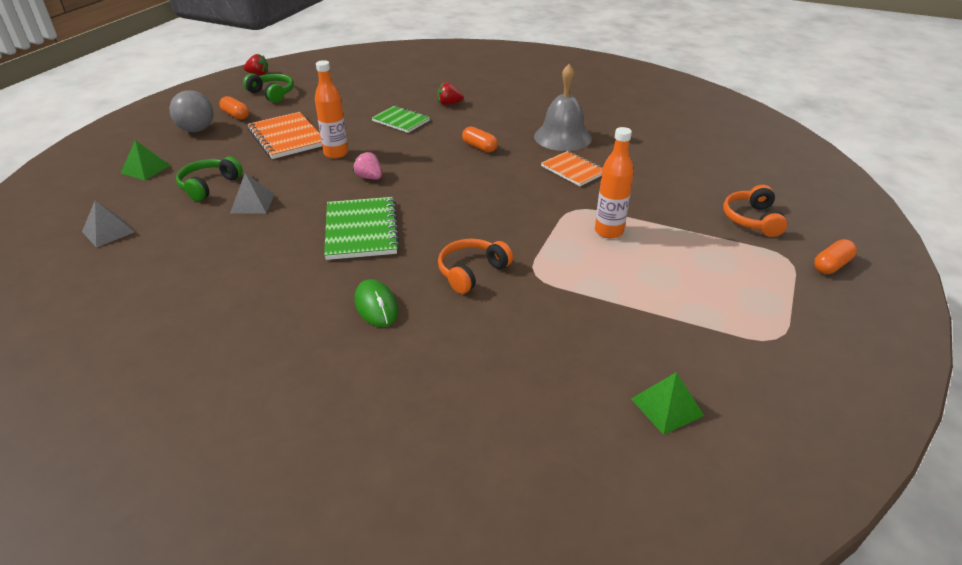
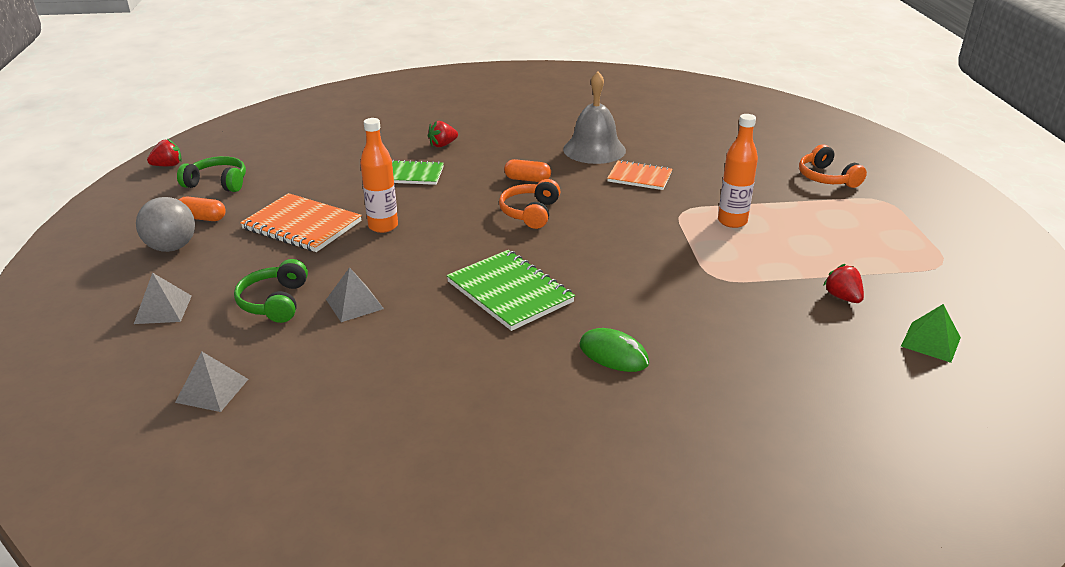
camera: 30 degrees left, 5 degrees down
green pyramid [121,140,170,180] -> grey pyramid [134,272,192,324]
pink strawberry [353,151,382,179] -> none
orange headphones [438,239,513,294] -> orange headphones moved to [499,179,560,229]
orange capsule [814,239,857,274] -> none
none -> red strawberry [823,264,864,303]

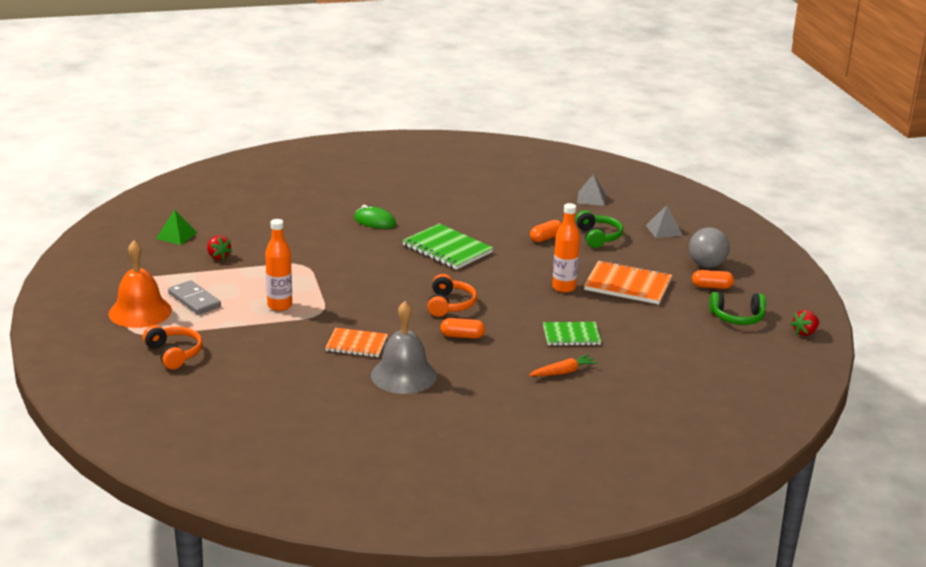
camera: 170 degrees right, 5 degrees down
grey pyramid [326,267,384,322] -> orange capsule [530,220,562,242]
red strawberry [428,121,458,147] -> orange carrot [529,354,598,376]
none -> orange bell [109,241,172,328]
none -> grey domino [168,280,221,315]

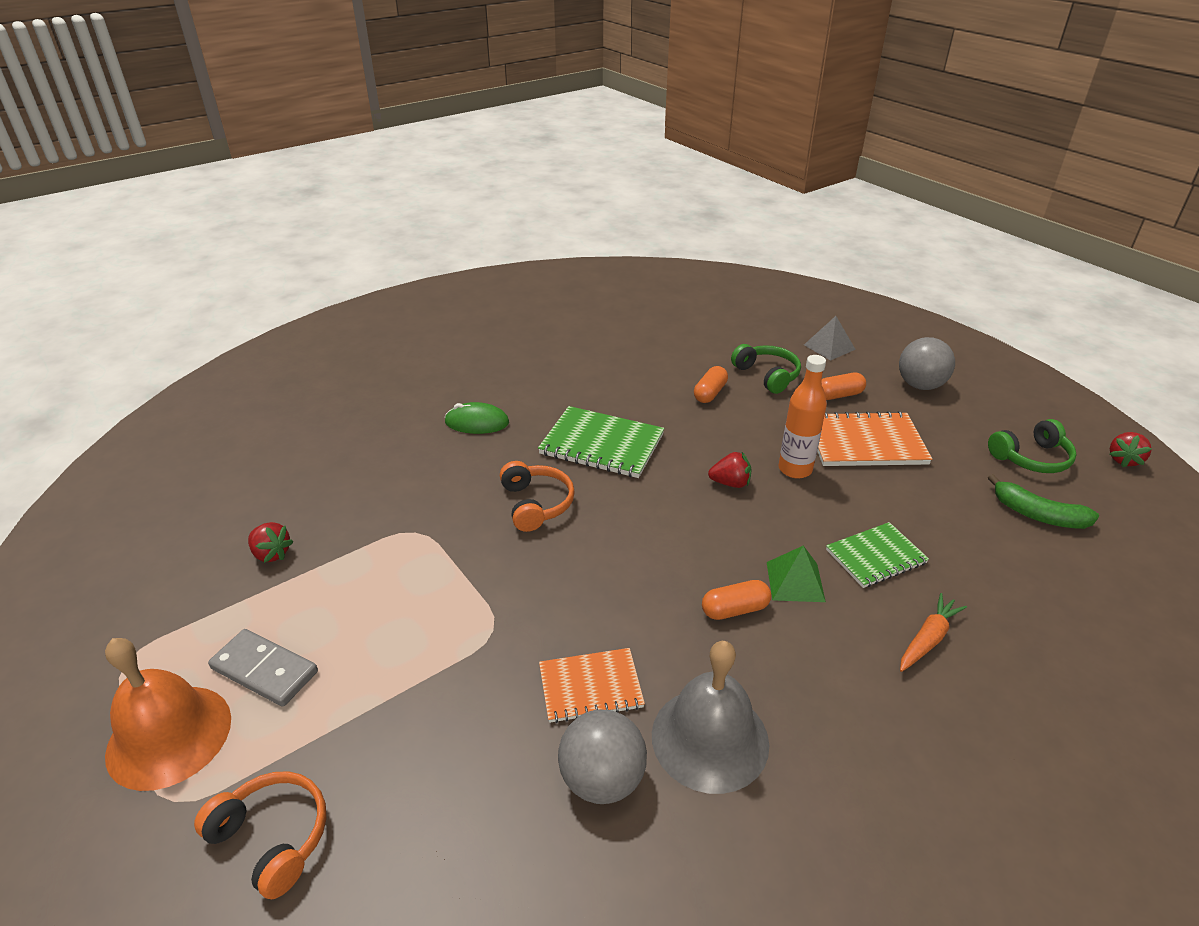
camera: 20 degrees left, 10 degrees up
green pyramid [156,210,197,245] -> green pyramid moved to [767,546,826,602]
orange bottle [265,219,292,311] -> none
orange headphones [427,274,477,317] -> orange headphones moved to [500,461,575,532]
grey pyramid [577,174,606,206] -> none
orange capsule [692,270,734,289] -> orange capsule moved to [822,373,866,400]
none -> grey ball [558,710,647,804]
none -> red strawberry [708,452,752,488]
none -> green banana [988,474,1099,529]

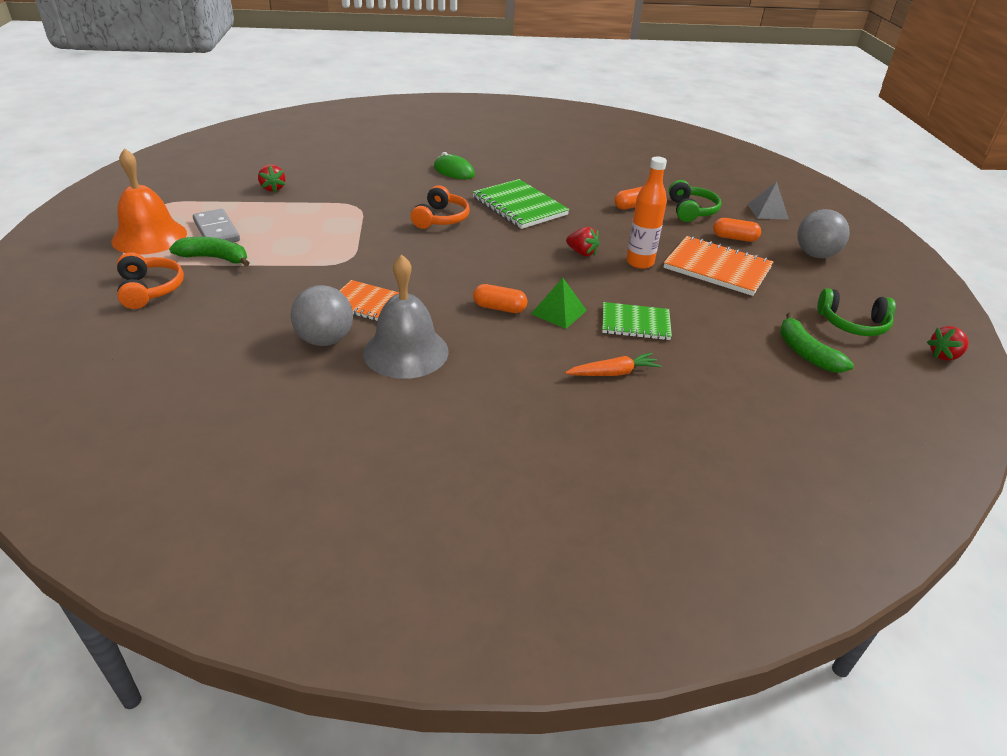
camera: 30 degrees right, 0 degrees up
none -> green banana [169,237,250,267]

